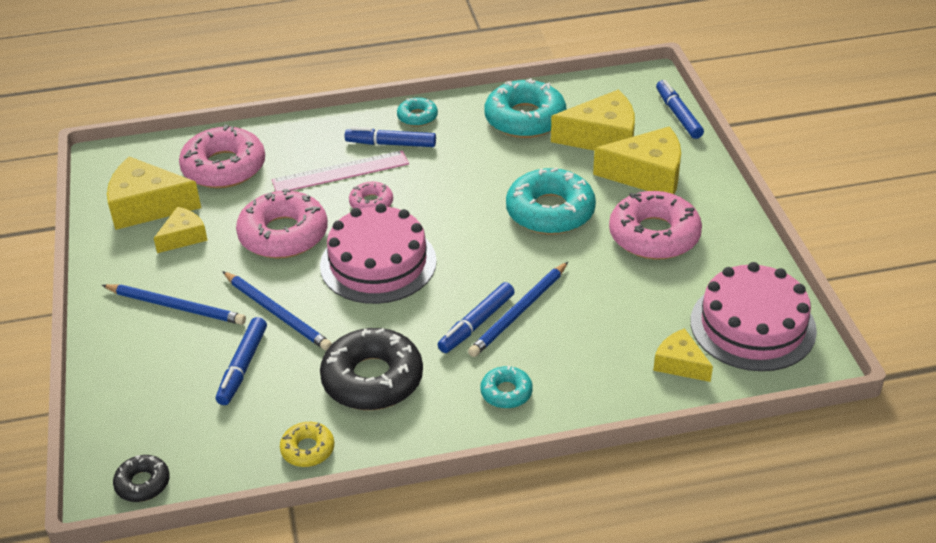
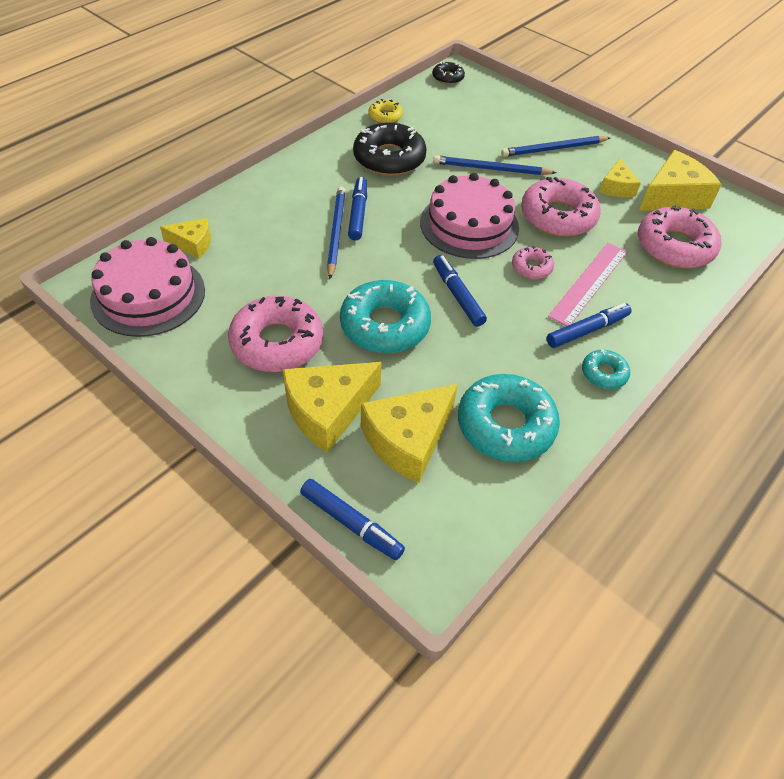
camera: 140 degrees right, 10 degrees up
blue marker [216,317,267,405] -> blue marker moved to [433,255,487,327]
turquoise donut [480,365,533,409] -> none

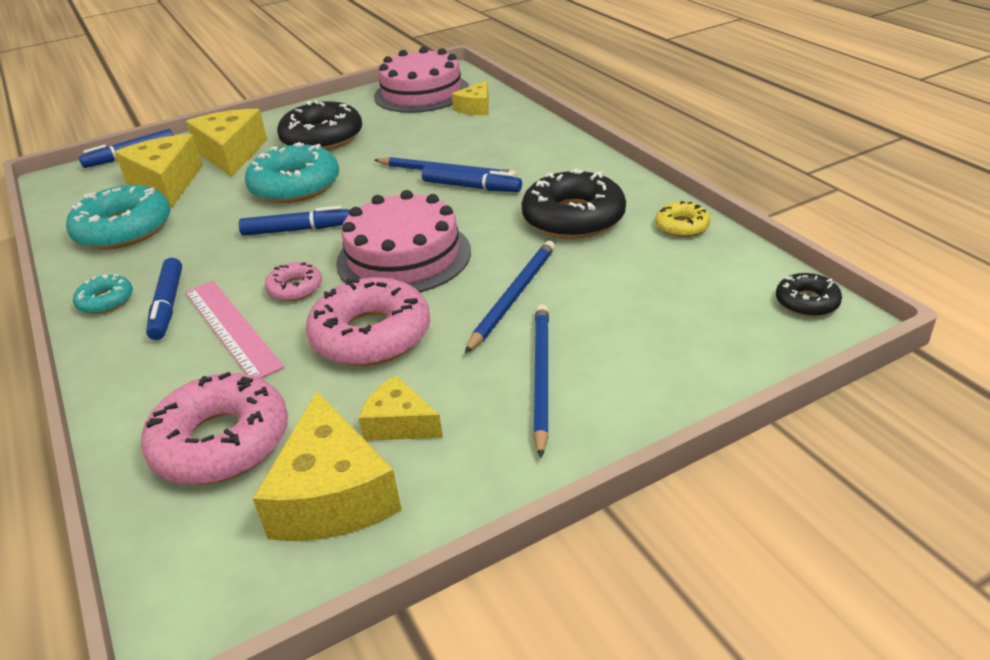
camera: 115 degrees right, 15 degrees down
pink donut [228,296,323,372] -> black donut [277,100,362,151]

